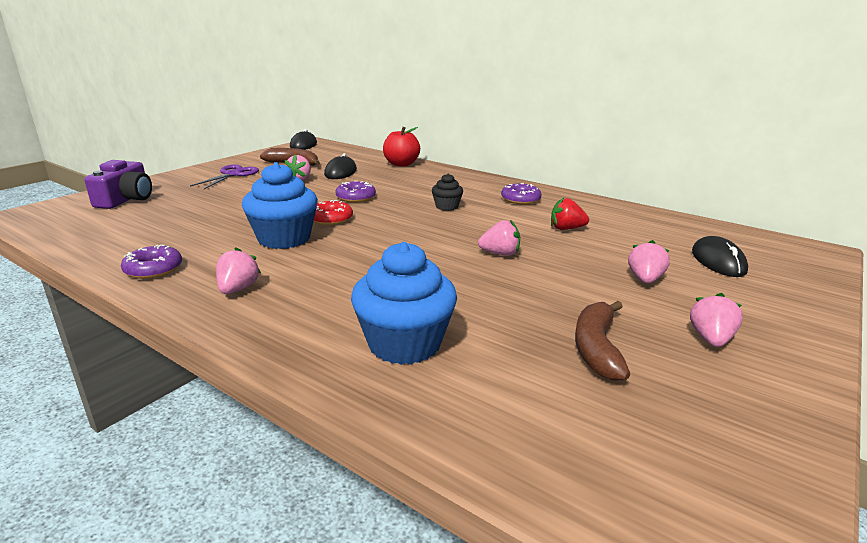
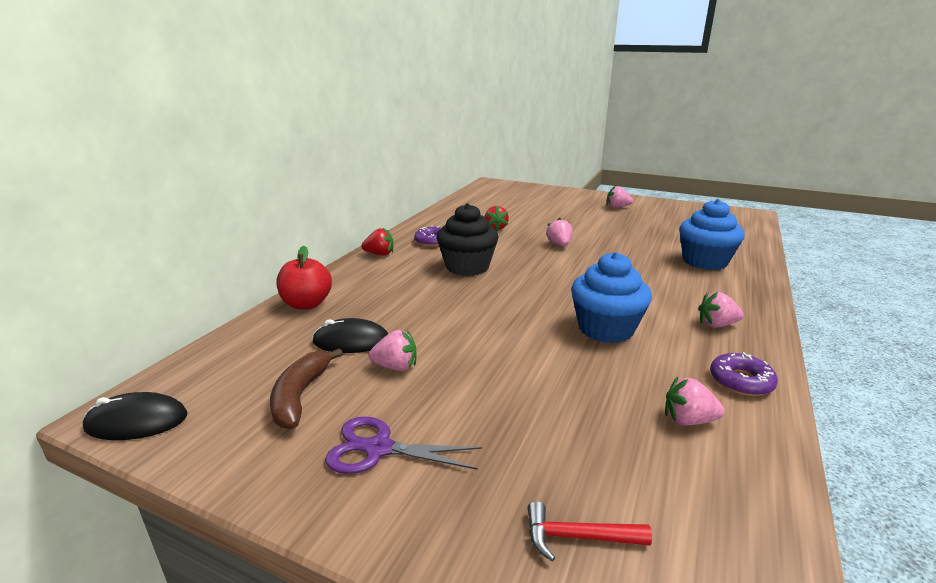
camera: 100 degrees left, 0 degrees up
purple camera [84,160,152,209] -> red hammer [528,501,652,562]
red donut [313,200,353,225] -> none
purple donut [335,181,376,202] -> none
black cupcake [432,173,463,211] -> black cupcake [437,203,499,276], size x1.95
brown banana [575,301,630,381] -> none
pink strawberry [628,240,670,283] -> pink strawberry moved to [665,377,725,426]
black mouse [692,236,748,277] -> none
none -> red strawberry [361,228,393,255]

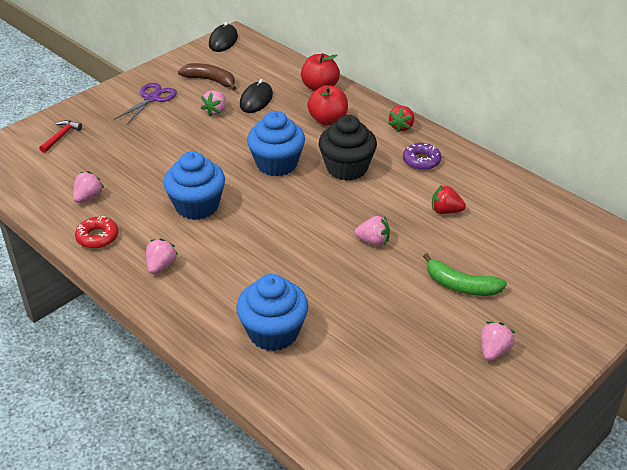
camera: 110 degrees right, 15 degrees up
purple donut [710,352,778,396] -> red donut [75,216,119,249]
none -> blue cupcake [247,111,305,176]
none -> red apple [307,85,348,126]
none -> green banana [423,253,507,296]

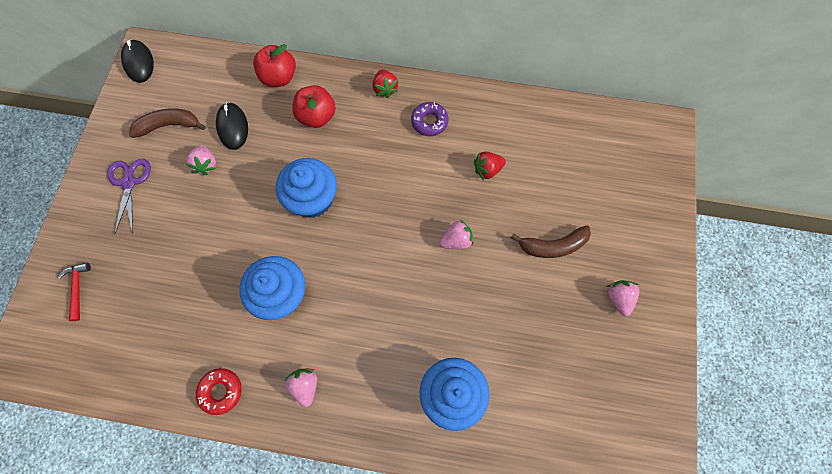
camera: 35 degrees left, 30 degrees up
pink strawberry [73,171,104,203] -> none
black cupcake [319,115,377,181] -> none
green banana [423,253,507,296] -> brown banana [511,226,591,258]

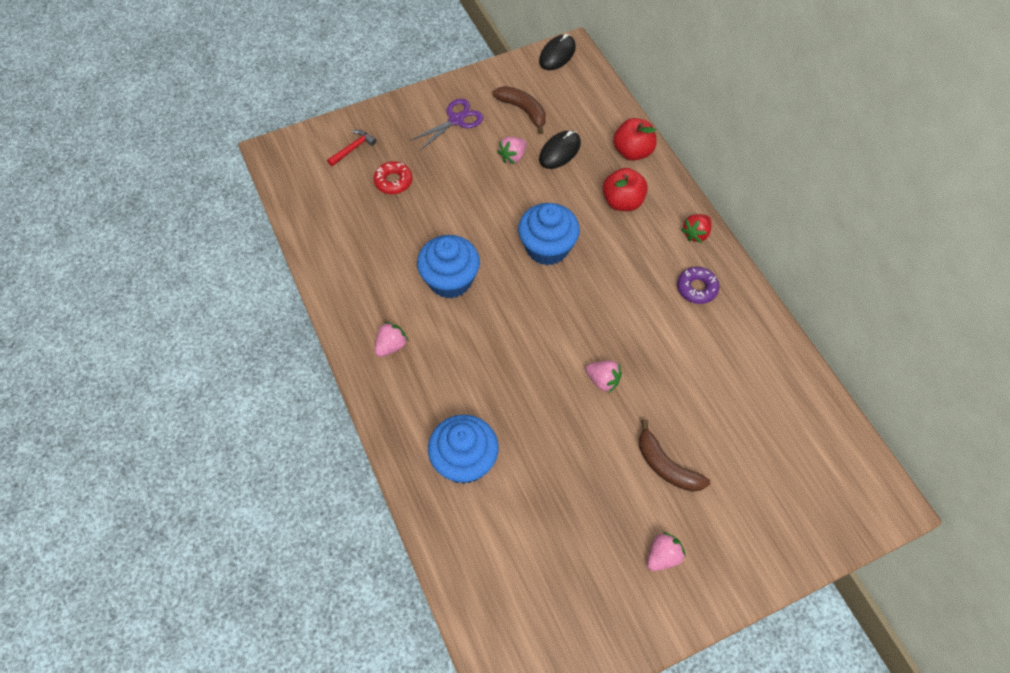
camera: 55 degrees right, 10 degrees down
red donut [196,368,242,415] -> red donut moved to [374,161,412,194]
red strawberry [474,151,506,180] -> none

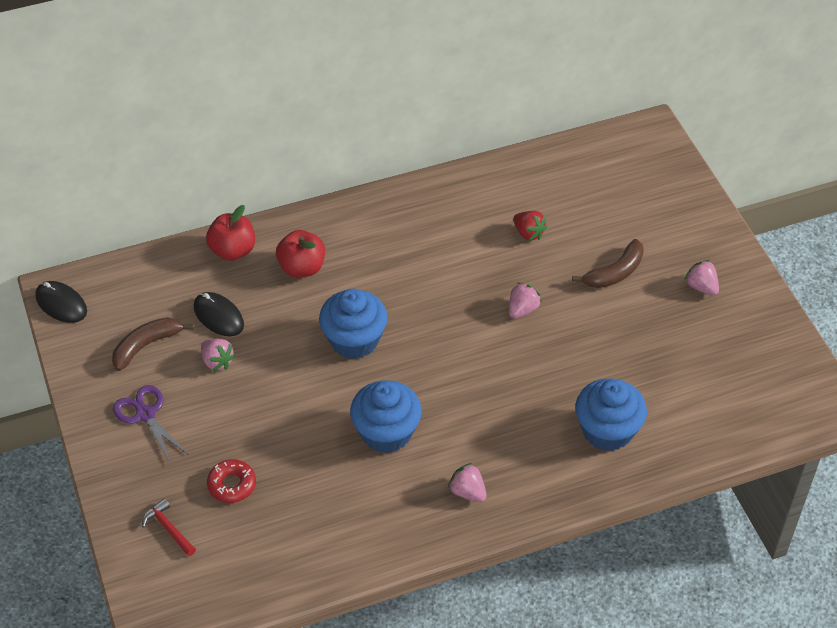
camera: 85 degrees left, 10 degrees down
purple donut [677,267,719,304] -> none
red strawberry [681,214,712,243] -> red strawberry moved to [513,211,547,241]

